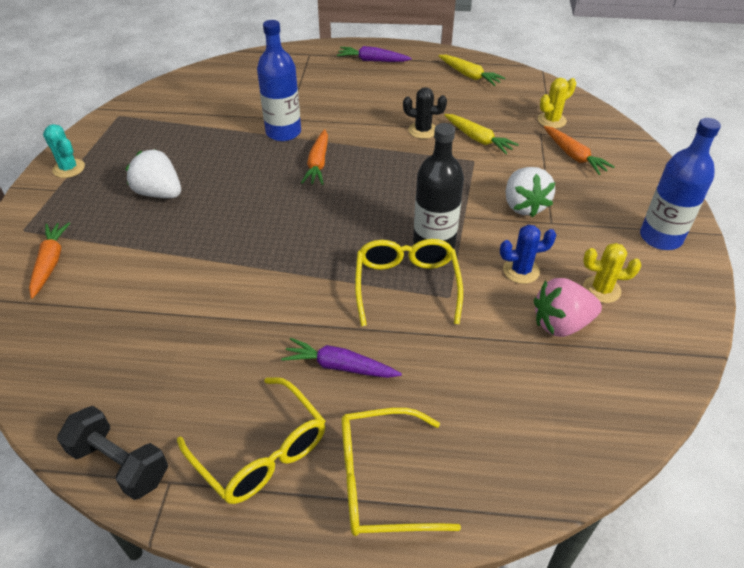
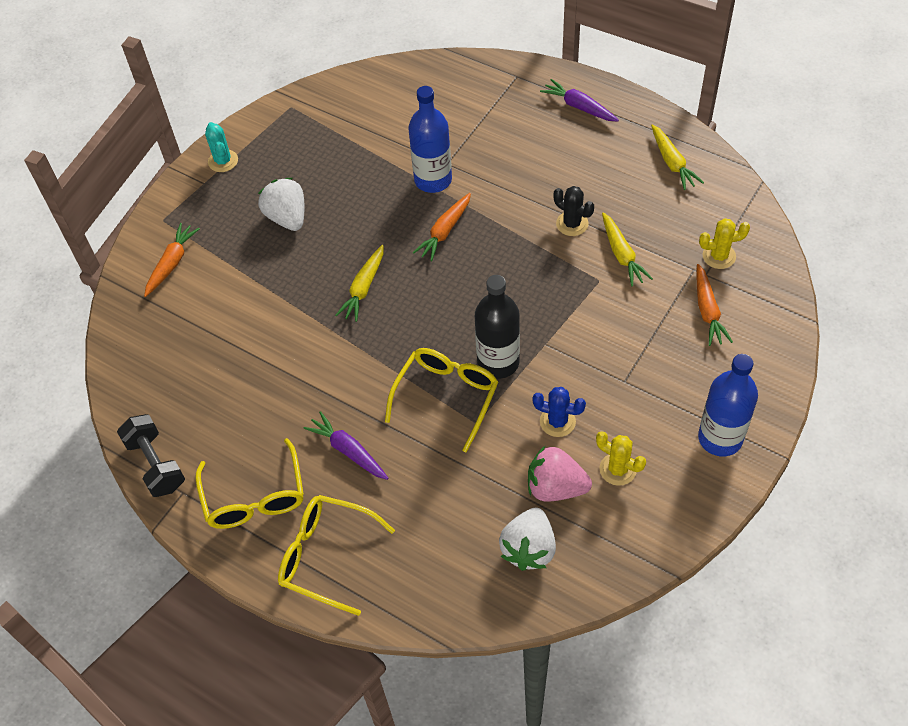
camera: 30 degrees right, 10 degrees up
white strawberry [505,167,555,217] -> white strawberry moved to [499,508,556,571]
none -> yellow carrot [335,245,384,322]

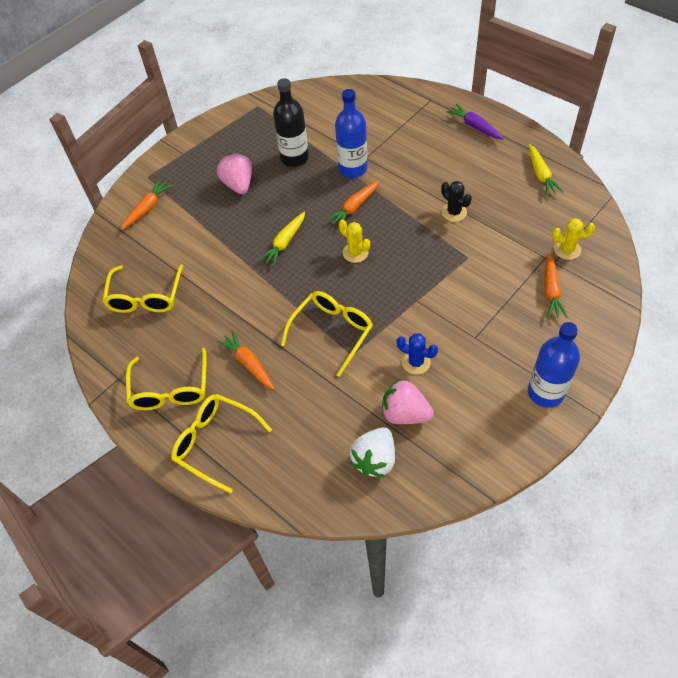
camera: 10 degrees right, 0 degrees up
black dumbbell [117,414,185,497] -> none
turquoise cactus [205,122,238,172] -> none
white strawberry [258,178,304,231] -> pink strawberry [217,153,252,194]
purple carrot [303,411,389,480] -> orange carrot [217,330,274,390]
black bottle [475,275,520,379] -> black bottle moved to [273,78,309,167]
yellow cactus [596,431,646,486] -> yellow cactus moved to [339,219,370,263]
yellow carrot [602,212,653,286] -> none
none -> yellow glasses [102,264,183,313]

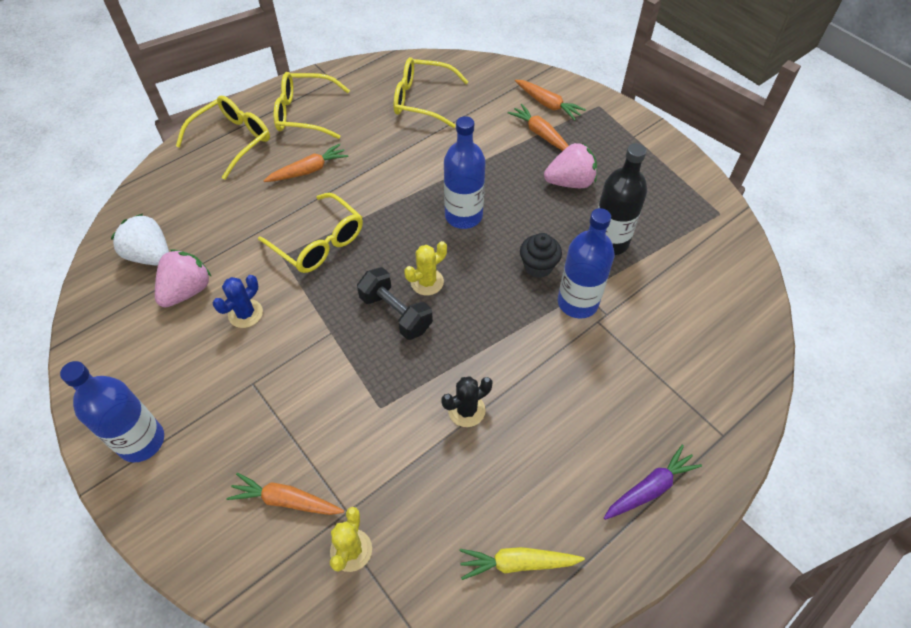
camera: 95 degrees right, 0 degrees up
yellow carrot [259,212,305,267] -> blue bottle [444,116,486,229]
orange carrot [327,180,379,224] -> orange carrot moved to [508,104,569,151]
none -> black dumbbell [357,267,433,340]
none -> black cupcake [520,233,562,278]

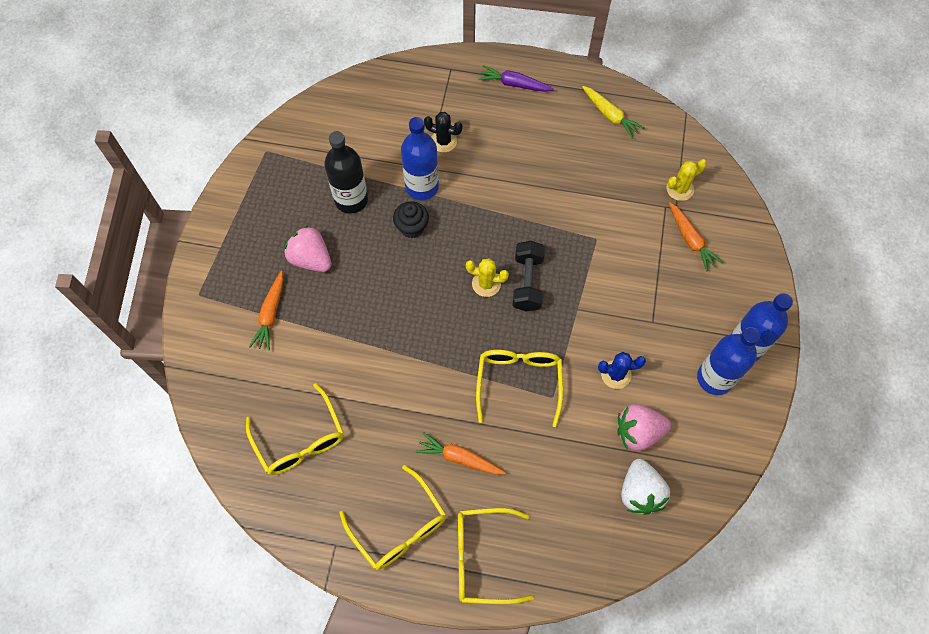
camera: 130 degrees left, 10 degrees up
black cactus [441,376,493,427] -> black cactus moved to [424,112,463,153]
blue bottle [444,116,486,229] -> blue bottle moved to [697,327,760,395]
orange carrot [515,79,586,120] -> none

